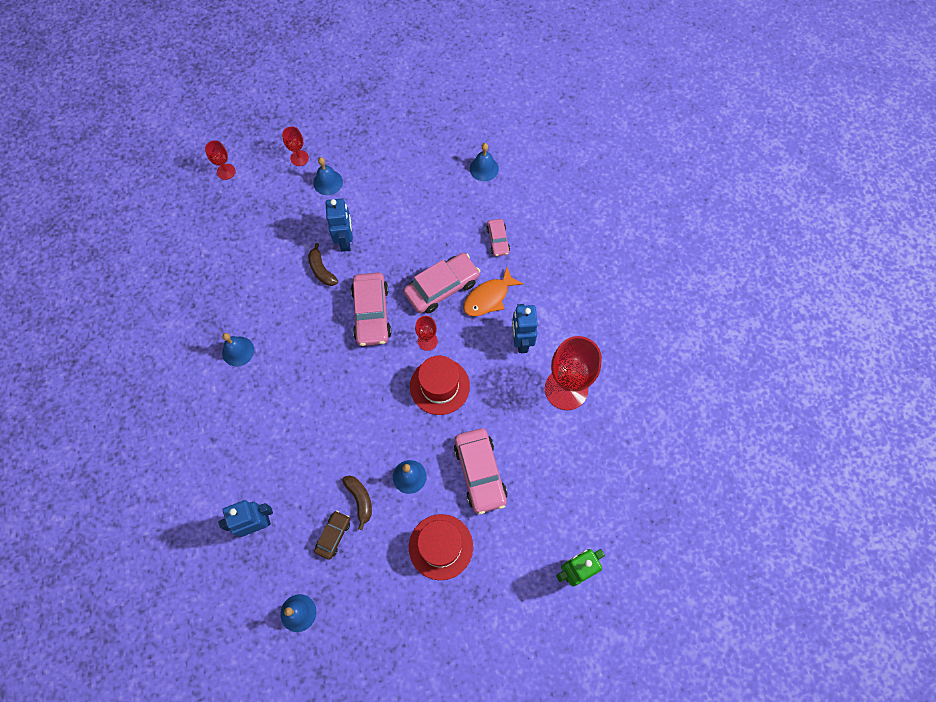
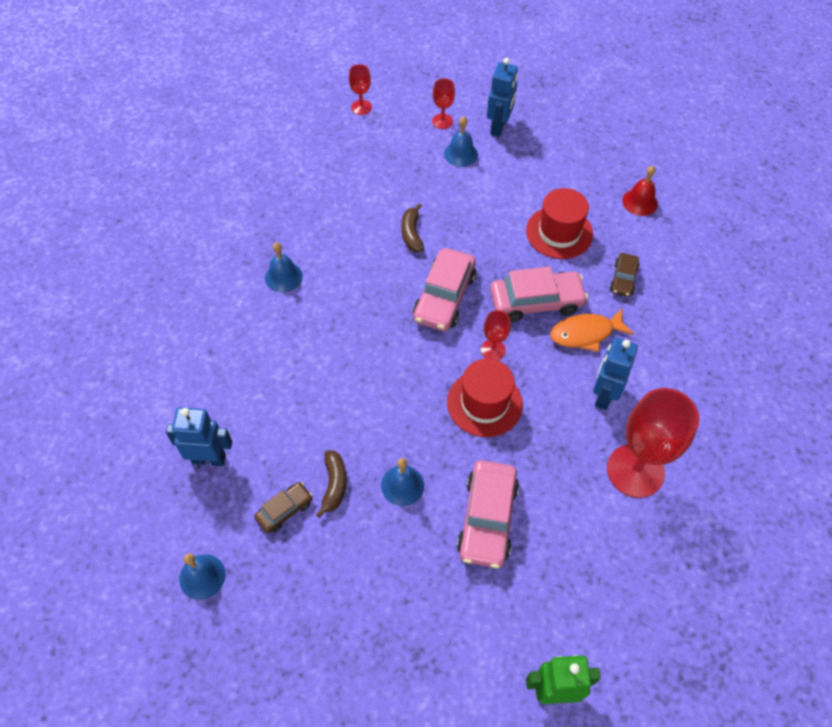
camera: 25 degrees right, 10 degrees down
blue robot [326,199,353,252] -> blue robot moved to [487,58,518,137]
red hat [409,514,473,580] -> red hat moved to [526,188,593,259]
blue bell [470,143,499,181] -> red bell [622,166,658,216]
pink car [486,219,510,256] -> brown car [610,253,640,297]

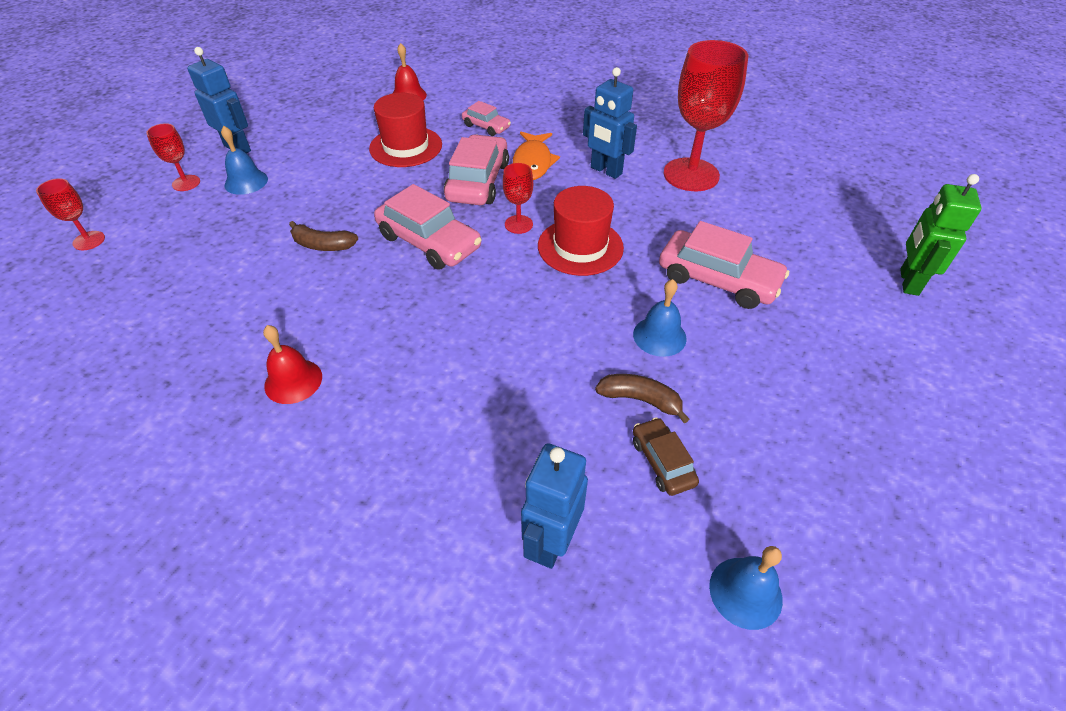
camera: 70 degrees left, 10 degrees down
blue bell [265,242,303,292] -> red bell [263,325,322,404]
brown car [610,253,640,297] -> pink car [462,101,511,136]

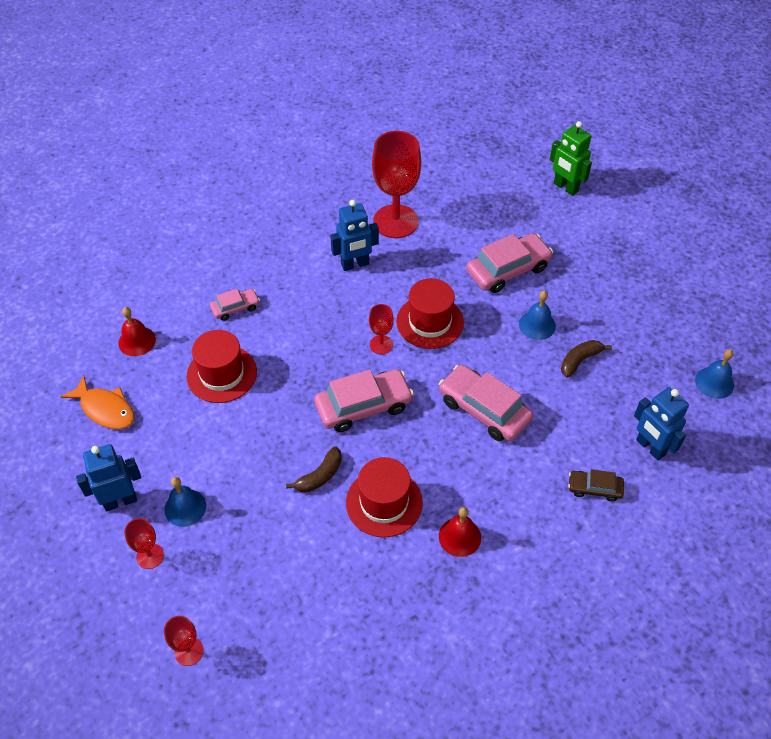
camera: 60 degrees left, 5 degrees up
pink car [444,134,509,205] -> pink car moved to [439,365,533,441]
orange fish [513,132,560,180] -> orange fish moved to [61,375,135,429]
brown car [633,417,699,496] -> brown car moved to [568,469,624,502]
none -> red hat [346,457,423,537]

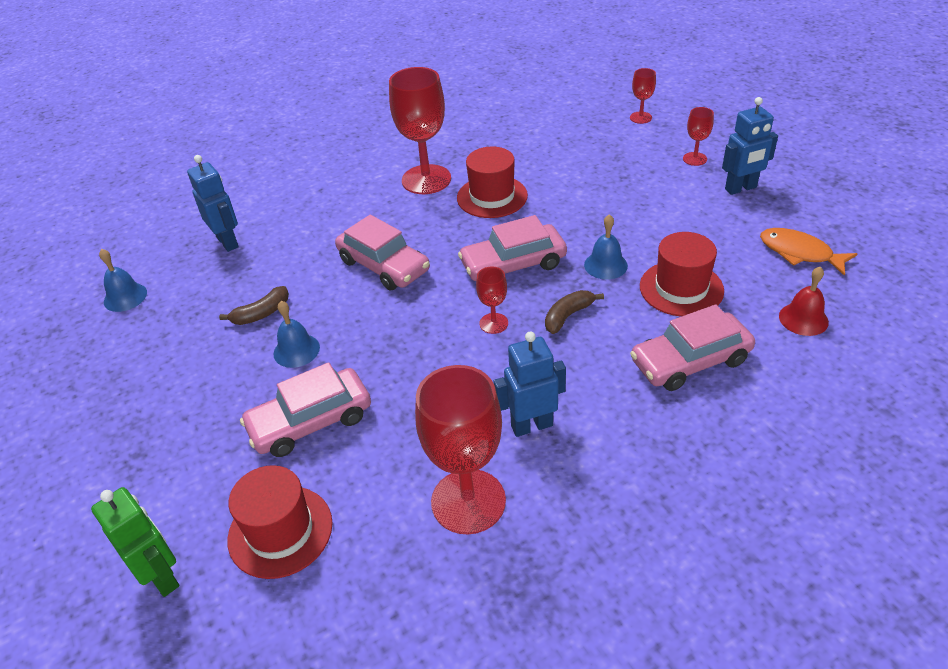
camera: 175 degrees left, 10 degrees down
blue bell [164,477,206,527] -> blue bell moved to [584,214,628,280]
pink car [210,289,260,321] -> pink car [630,304,755,391], size x1.84
brown banana [286,446,342,492] -> brown banana moved to [545,290,604,334]
red hat [396,278,464,349] -> red hat moved to [227,465,332,579]
red bell [439,507,481,557] -> red goblet [389,67,451,194]
brown car [568,469,624,502] -> none

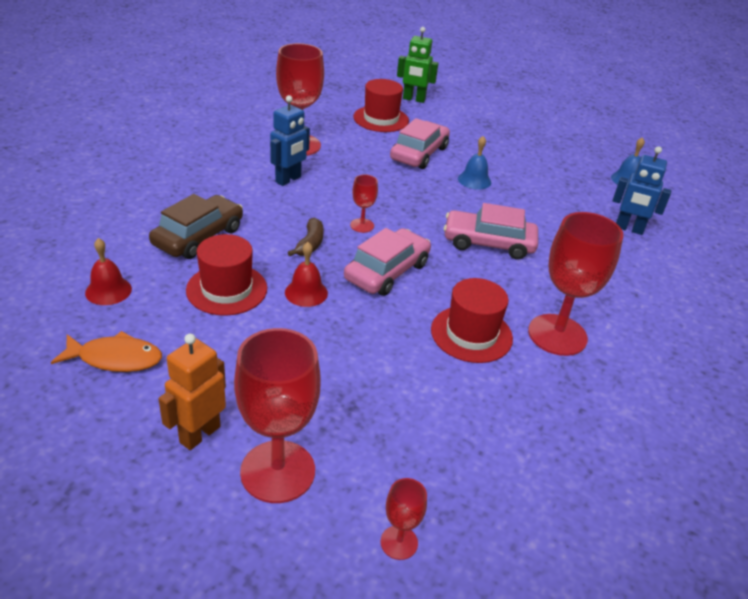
camera: 140 degrees right, 5 degrees down
brown banana [219,286,289,325] -> none
blue bell [584,214,628,280] -> red bell [285,242,328,307]
pink car [630,304,755,391] -> brown car [149,194,243,259]
red goblet [683,107,714,166] -> red goblet [234,328,321,503], size x2.12
blue robot [722,97,778,195] -> orange robot [158,334,226,450]

